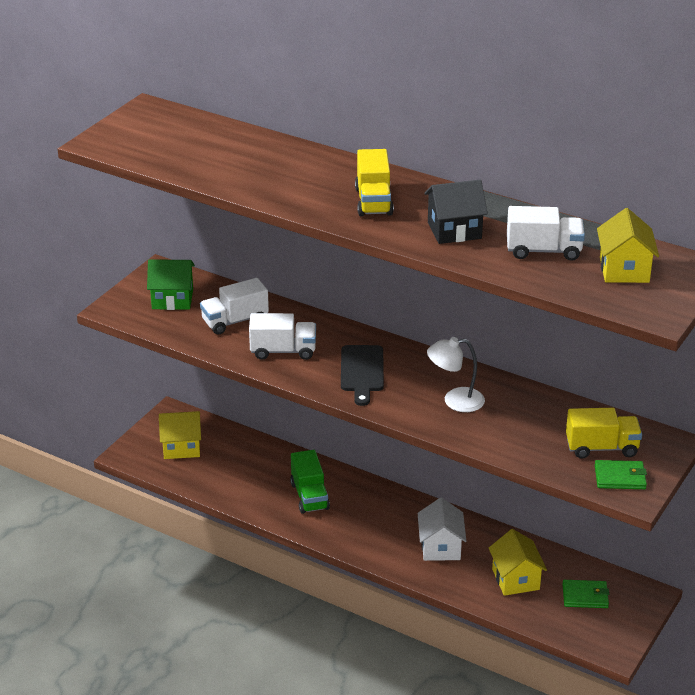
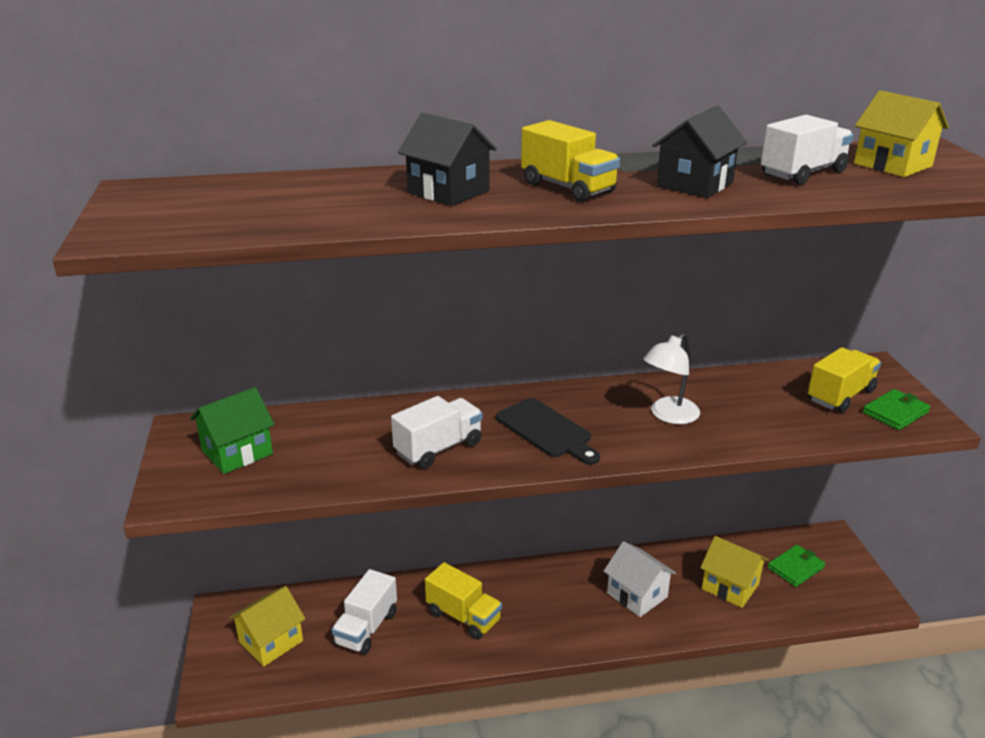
camera: 40 degrees left, 5 degrees down
white truck [200,278,269,334] -> white truck moved to [331,569,397,655]
green truck [290,450,330,514] -> yellow truck [425,562,502,639]
none -> black house [398,113,497,206]

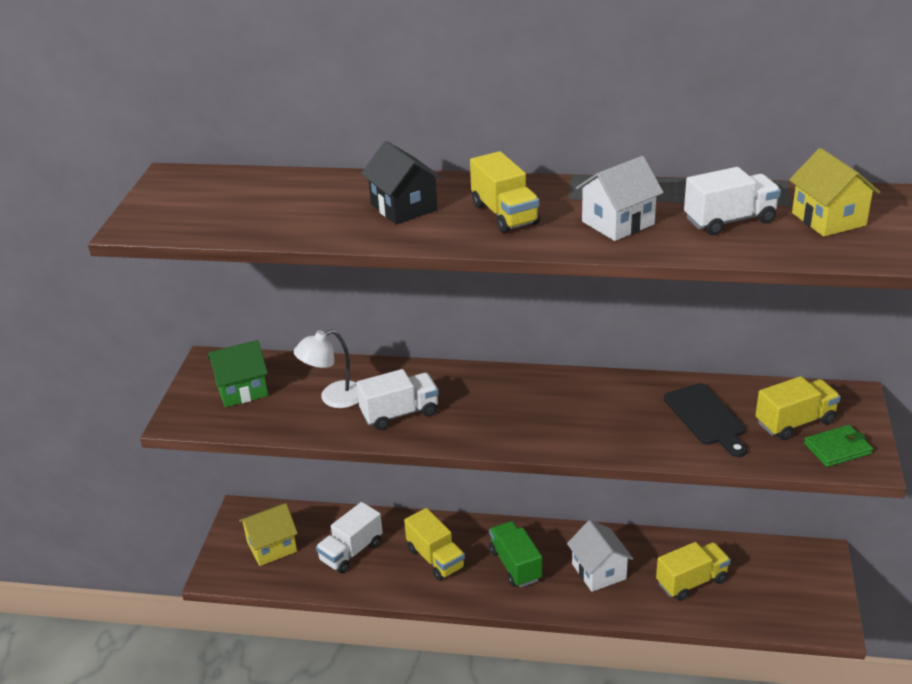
camera: 20 degrees right, 5 degrees up
black cutting board [496,398,600,465] -> black cutting board moved to [664,383,747,457]
white lamp [643,333,700,424] -> white lamp moved to [294,329,359,408]
black house [652,105,747,198] -> white house [576,156,664,241]
yellow house [700,536,768,608] -> yellow truck [656,542,731,601]
green wallet [768,545,825,587] -> none
none -> green truck [489,521,542,587]

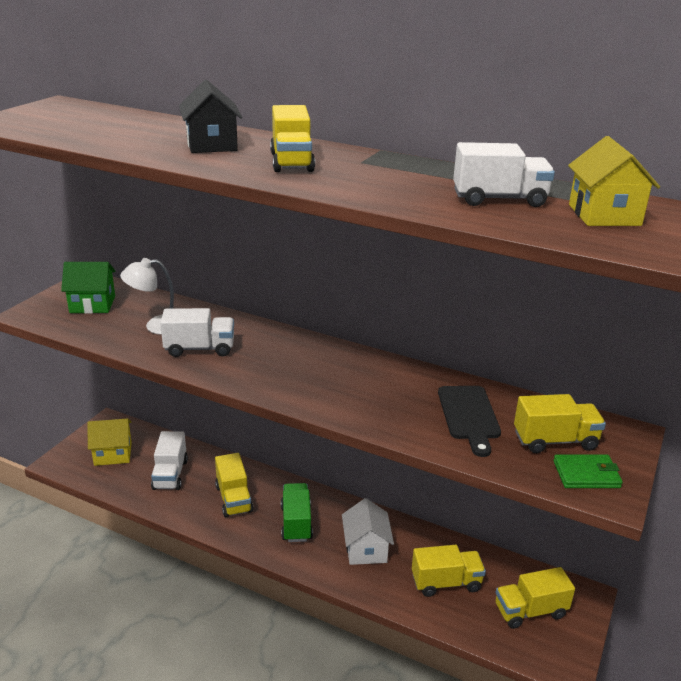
camera: 15 degrees right, 5 degrees down
white truck [316,502,383,574] -> white truck turned 60 degrees counterclockwise [151,431,188,490]
white house [576,156,664,241] -> none
none -> yellow truck [496,567,575,629]

